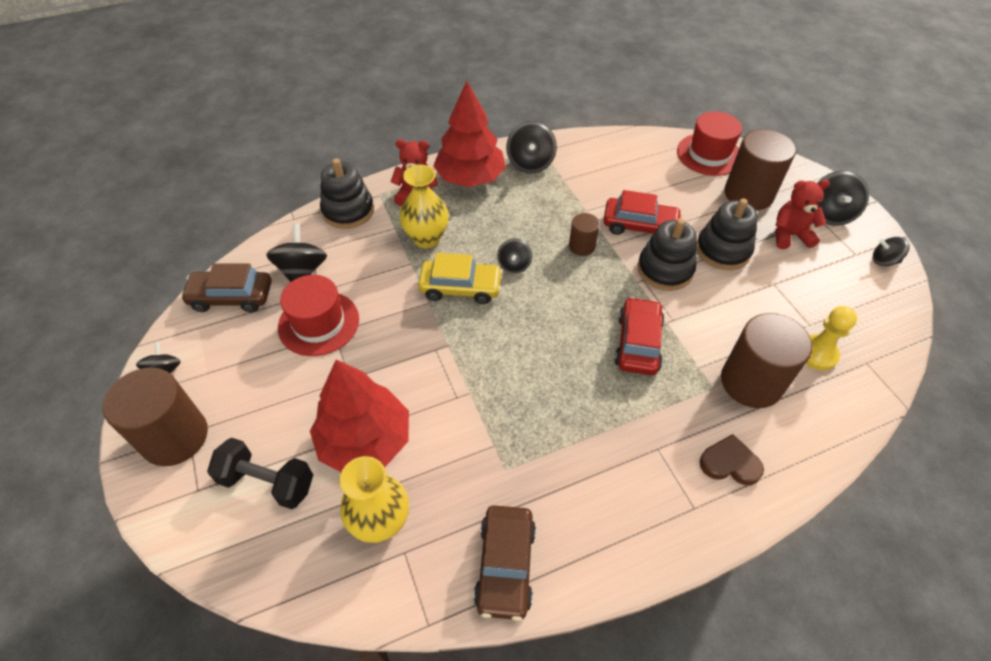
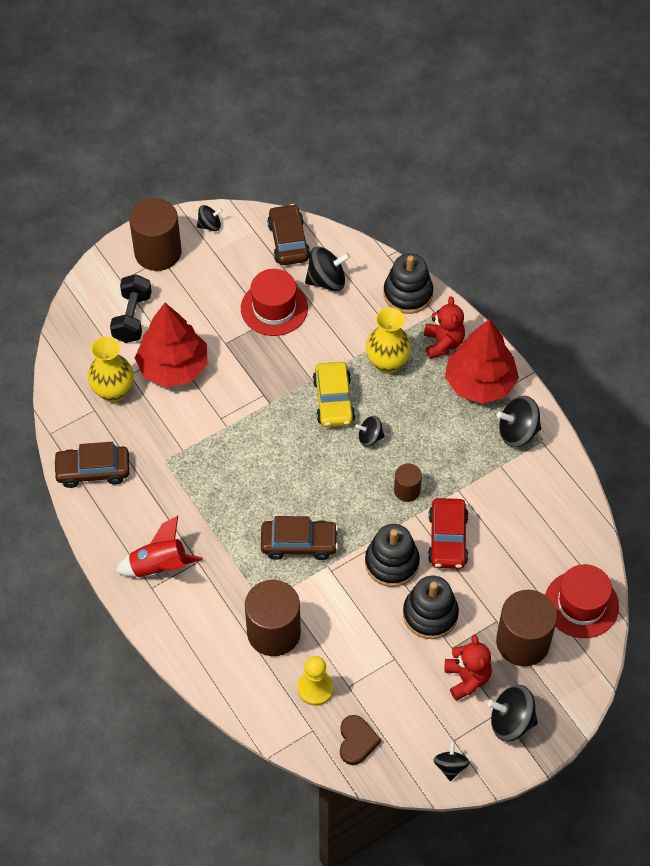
camera: 80 degrees right, 5 degrees up
red car [614,297,664,375] -> brown car [261,516,338,560]
brown heart [699,434,764,485] -> brown heart moved to [340,715,381,765]
none -> red rocket [115,516,203,577]

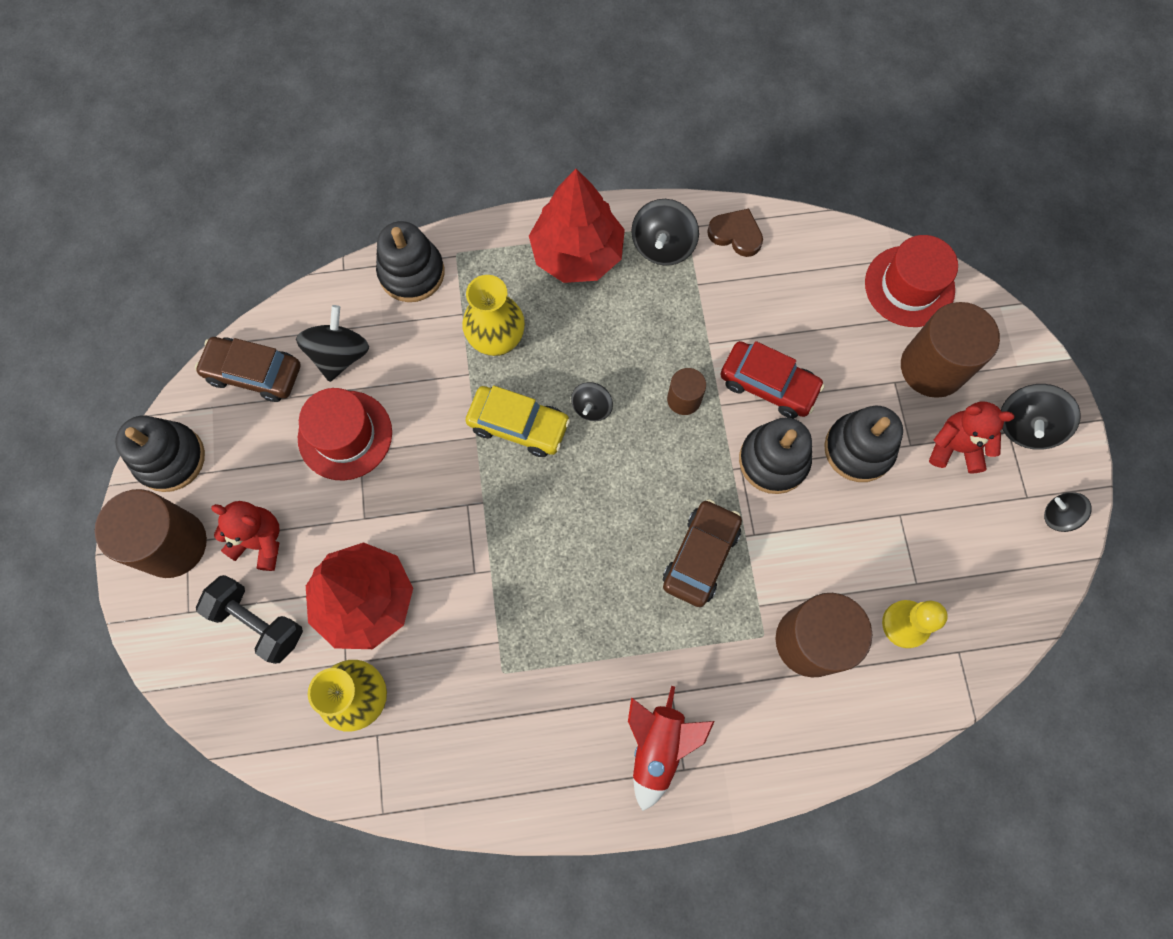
camera: 65 degrees left, 15 degrees up
brown car [53,442,130,488] -> none
black spinning top [197,205,223,231] -> black stacking toy [115,415,205,492]
brown heart [340,715,381,765] -> brown heart moved to [707,208,763,257]
red teddy bear [424,296,465,359] -> red teddy bear moved to [211,501,280,571]

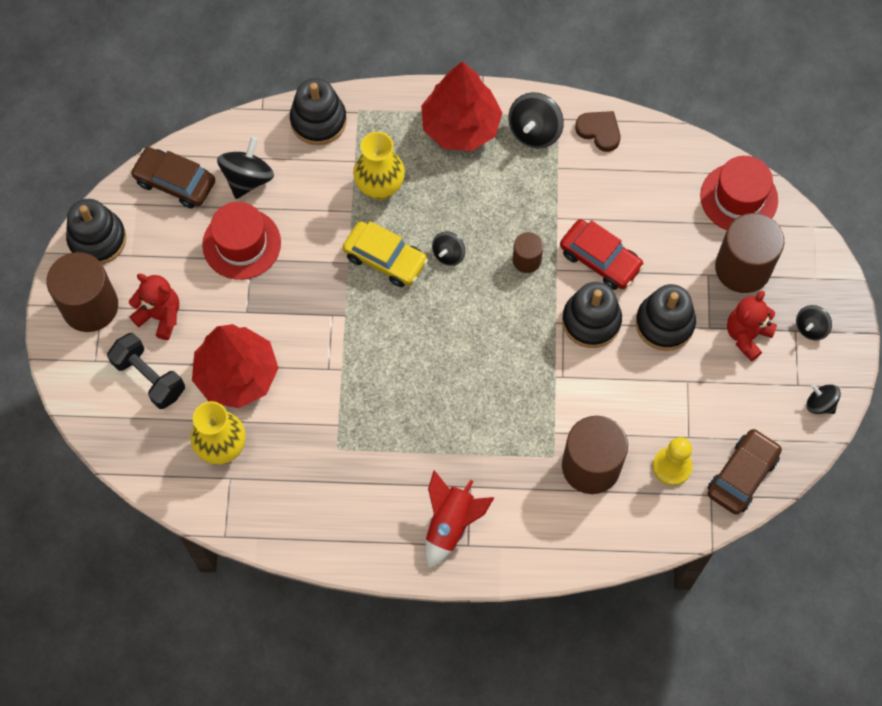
camera: 10 degrees right, 5 degrees down
brown car [663,499,742,607] -> brown car moved to [707,428,782,515]
red teddy bear [929,401,1014,474] -> red teddy bear turned 75 degrees counterclockwise [727,291,777,361]
black spinning top [1001,384,1081,450] -> black spinning top [796,305,832,340], size x0.61

